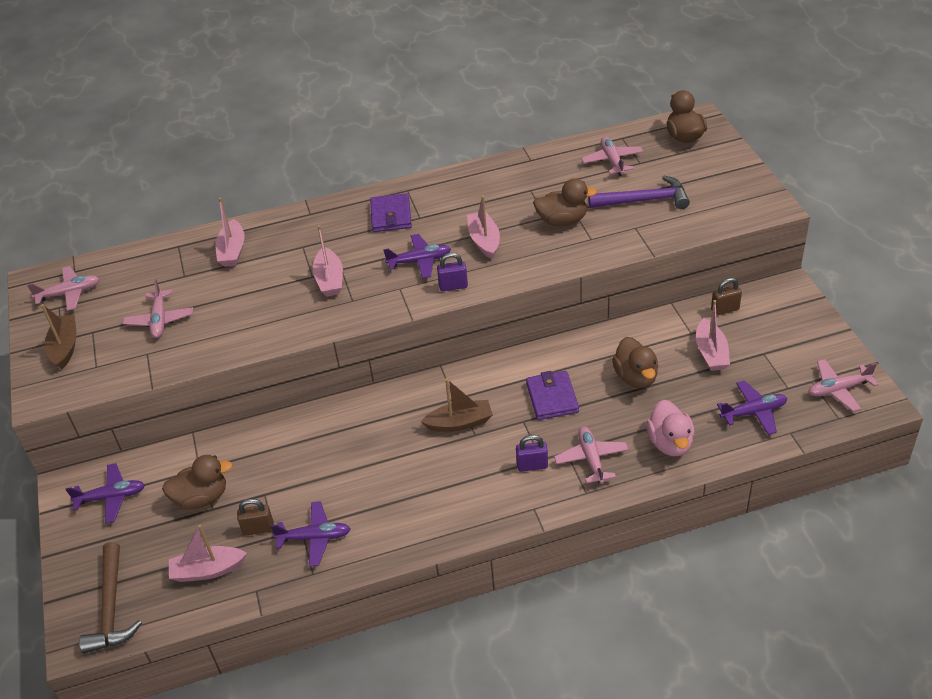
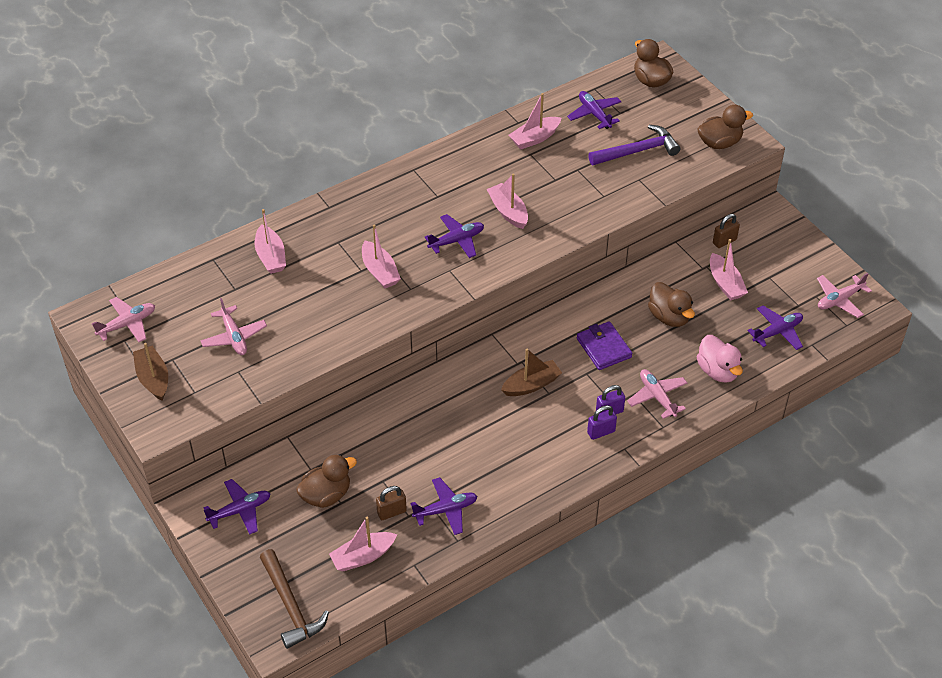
camera: 20 degrees left, 5 degrees up
purple wallet [370,193,412,232] -> none
purple padlock [437,253,468,291] -> purple padlock moved to [587,405,617,440]
brown duck [533,178,597,226] -> brown duck moved to [697,105,753,149]
pink plane [581,137,643,176] -> purple plane [567,91,621,129]
none -> pink boat [509,93,561,149]

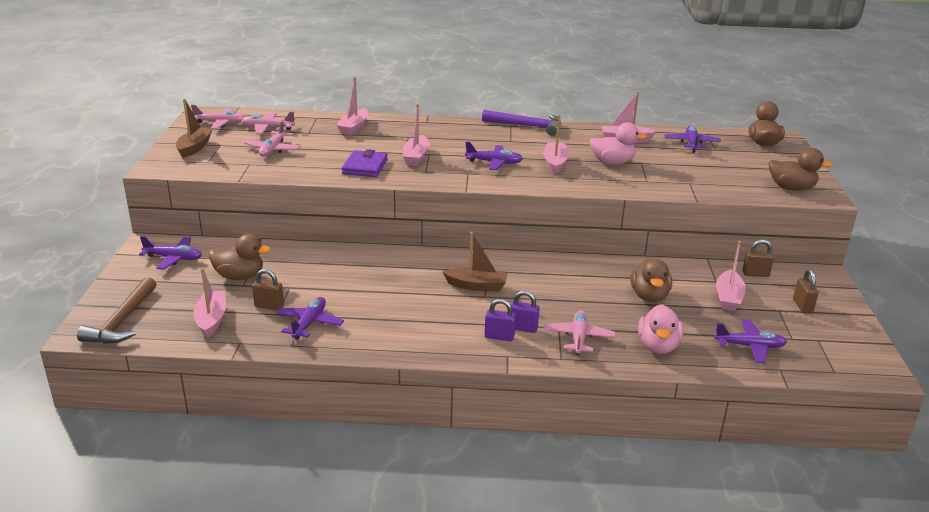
camera: 35 degrees right, 20 degrees down
pink boat [329,517,397,571] -> pink boat turned 75 degrees clockwise [193,268,226,338]
purple plane [411,477,477,535] -> purple plane turned 90 degrees counterclockwise [276,297,344,340]
purple wallet [577,321,632,370] -> purple wallet moved to [342,149,388,177]
purple hammer [588,125,680,165] -> purple hammer moved to [482,110,561,136]
pink plane [817,273,872,318] -> pink plane moved to [241,112,295,134]
none -> pink duck [589,122,647,165]
none -> brown padlock [793,269,819,313]

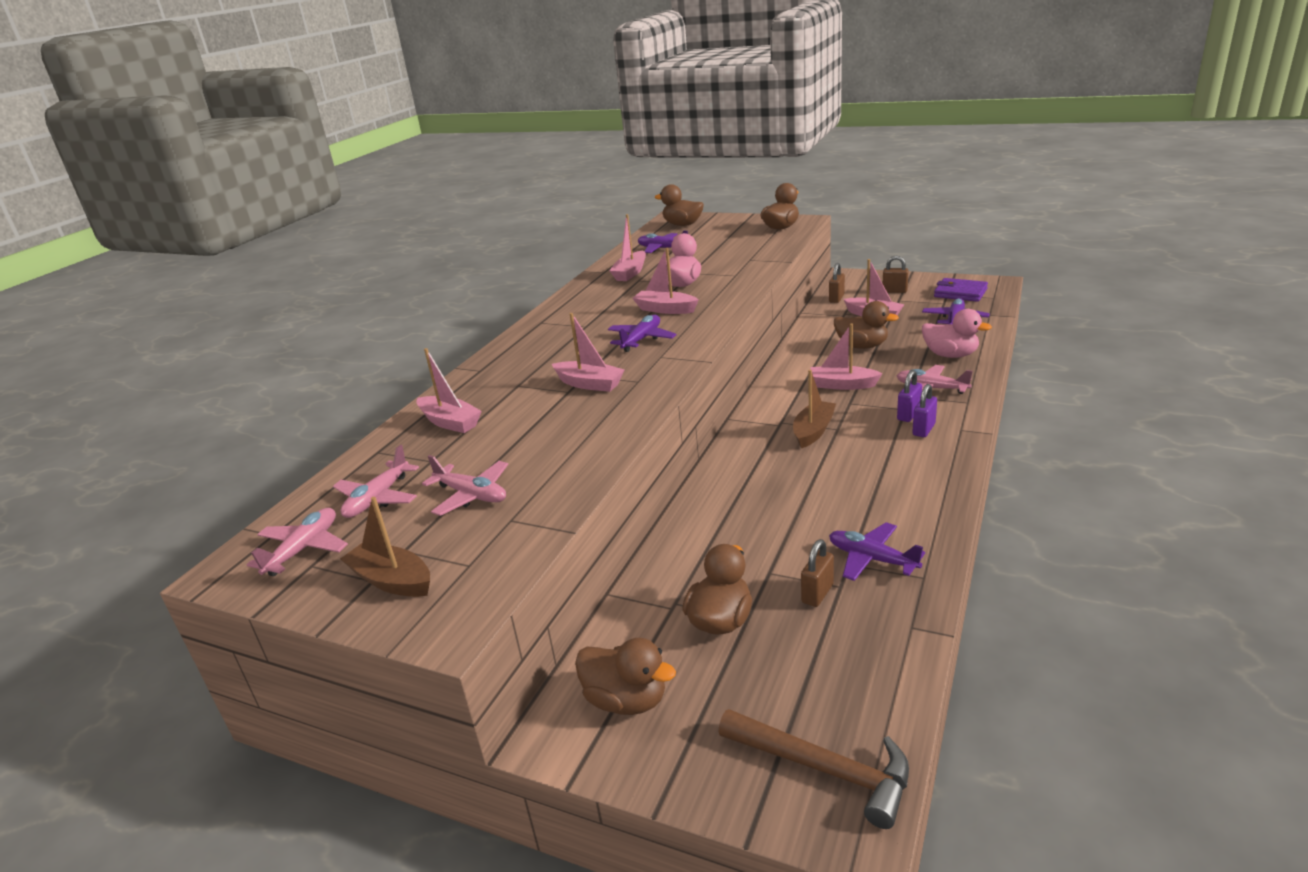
camera: 65 degrees left, 0 degrees up
purple plane [139,236,202,270] -> brown duck [575,638,676,715]
pink boat [193,268,226,338] -> pink boat moved to [810,323,883,390]
purple wallet [342,149,388,177] -> purple wallet moved to [934,278,988,302]
purple hammer [482,110,561,136] -> none

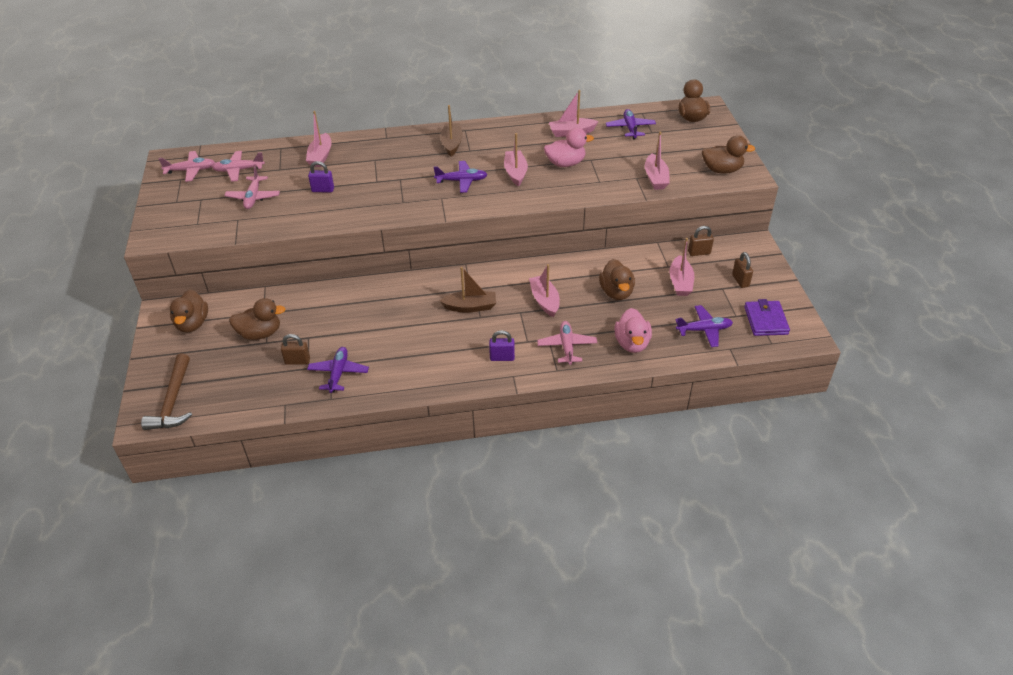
camera: 55 degrees right, 15 degrees up
brown boat [340,497,430,597] -> brown boat moved to [440,105,463,157]
pink boat [552,313,625,392] -> pink boat moved to [645,132,669,190]
purple padlock [897,370,922,422] -> purple padlock moved to [308,161,334,193]

